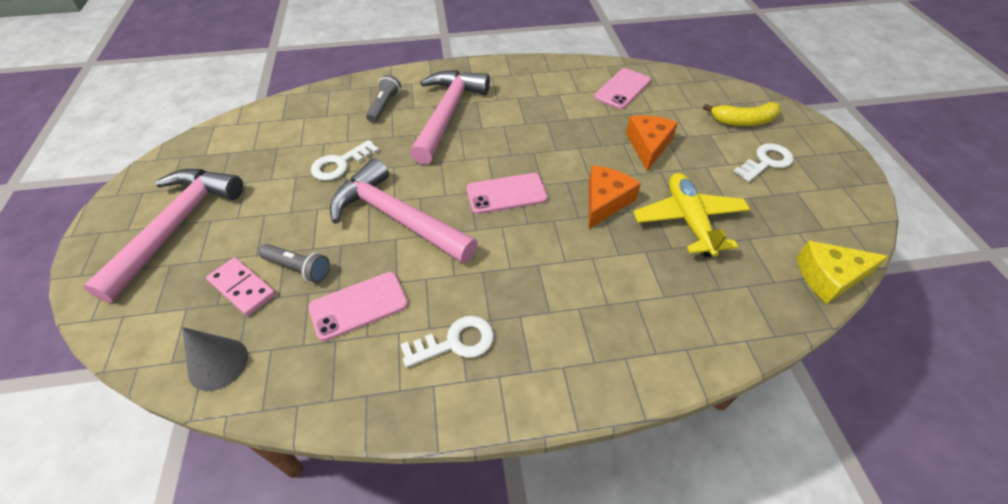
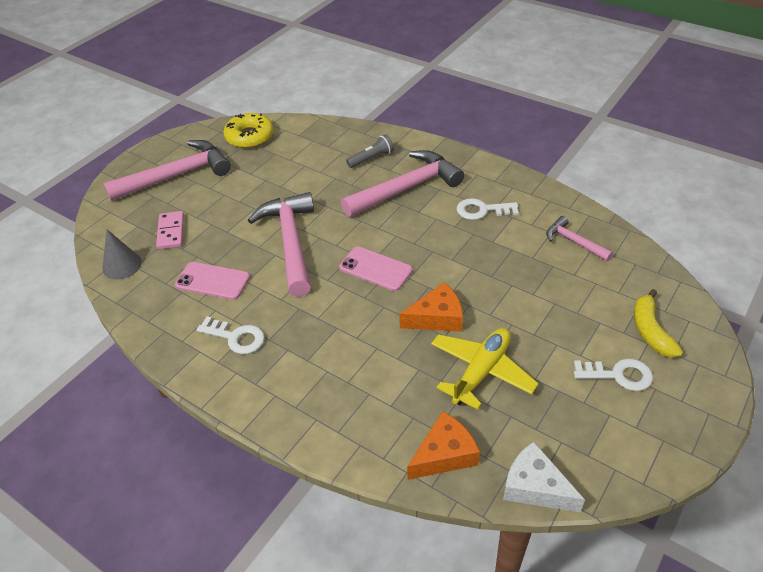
camera: 45 degrees right, 5 degrees down
grey flashlight [259,244,330,283] -> none
white key [311,140,379,181] -> white key moved to [457,198,519,220]
pink phone [594,68,651,109] -> pink hammer [546,216,613,261]
orange cheese [626,115,678,171] -> orange cheese moved to [407,411,480,480]
yellow banana [703,102,781,126] -> yellow banana turned 45 degrees clockwise [634,289,683,358]
yellow cheese [797,241,889,304] -> white cheese [503,442,585,513]
none -> yellow donut [223,113,274,148]

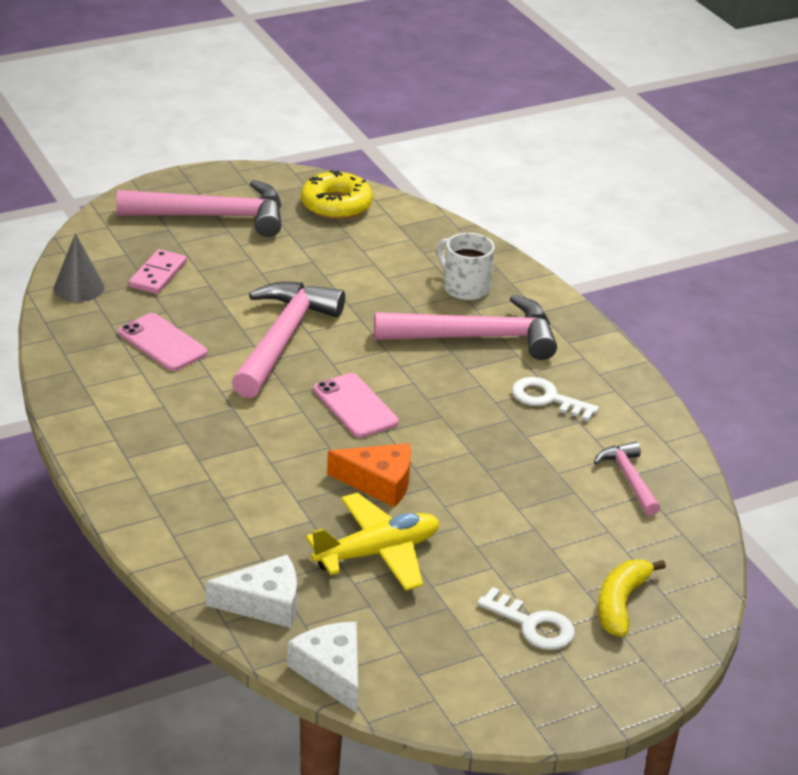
camera: 25 degrees right, 10 degrees down
white key [197,316,265,354] -> none
grey flashlight [346,134,394,168] -> white mug [436,233,495,300]
orange cheese [407,411,480,480] -> white cheese [206,555,297,628]

